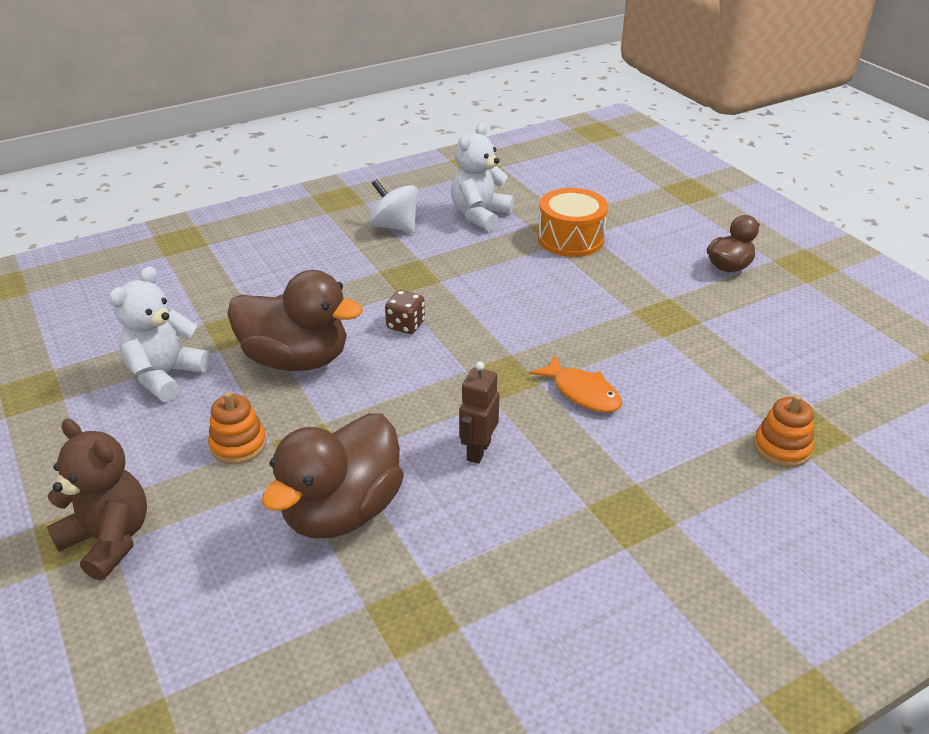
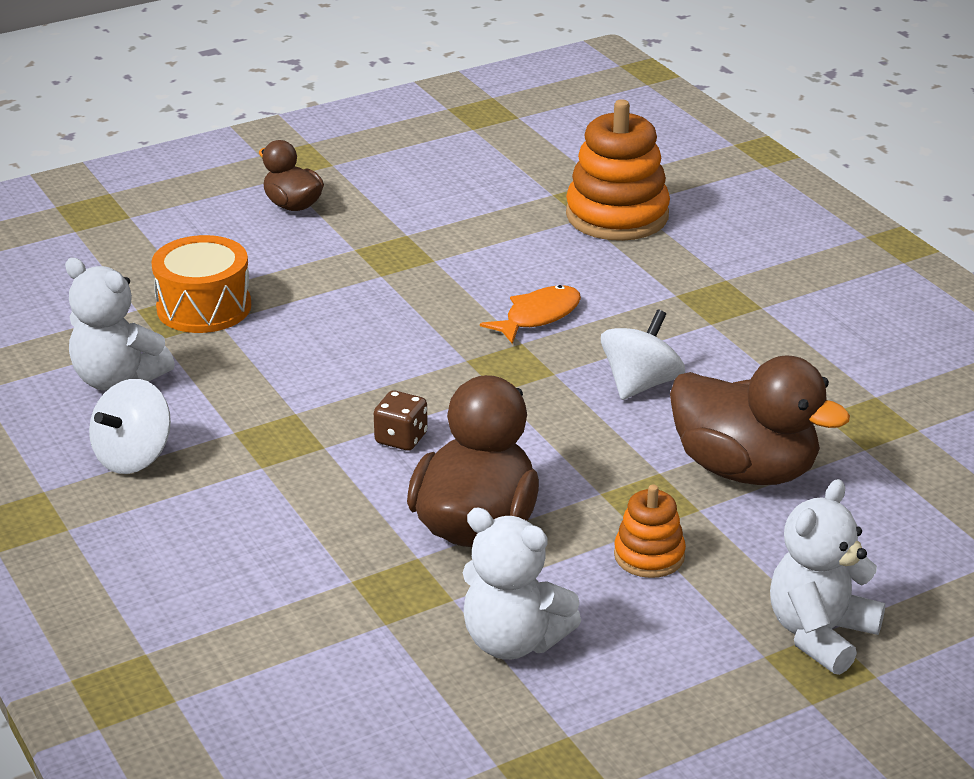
camera: 90 degrees left, 5 degrees down
brown teddy bear [47,419,147,581] -> white teddy bear [770,479,885,675]
brown robot [459,362,500,464] -> white spinning top [601,309,685,400]
orange stacking toy [754,395,814,467] -> orange stacking toy [566,99,670,241], size x1.87

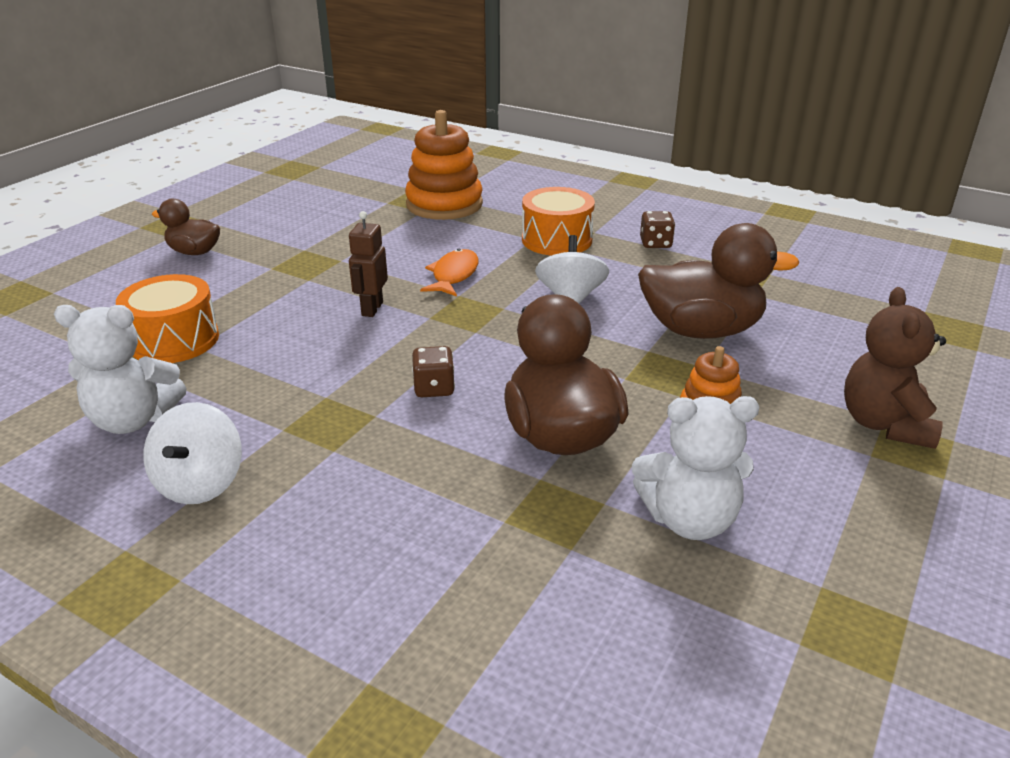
camera: 30 degrees left, 0 degrees up
white teddy bear [770,479,885,675] -> brown teddy bear [844,287,946,449]
none -> brown robot [349,211,388,317]
none -> orange drum [522,187,595,256]
none -> brown dice [640,211,675,248]

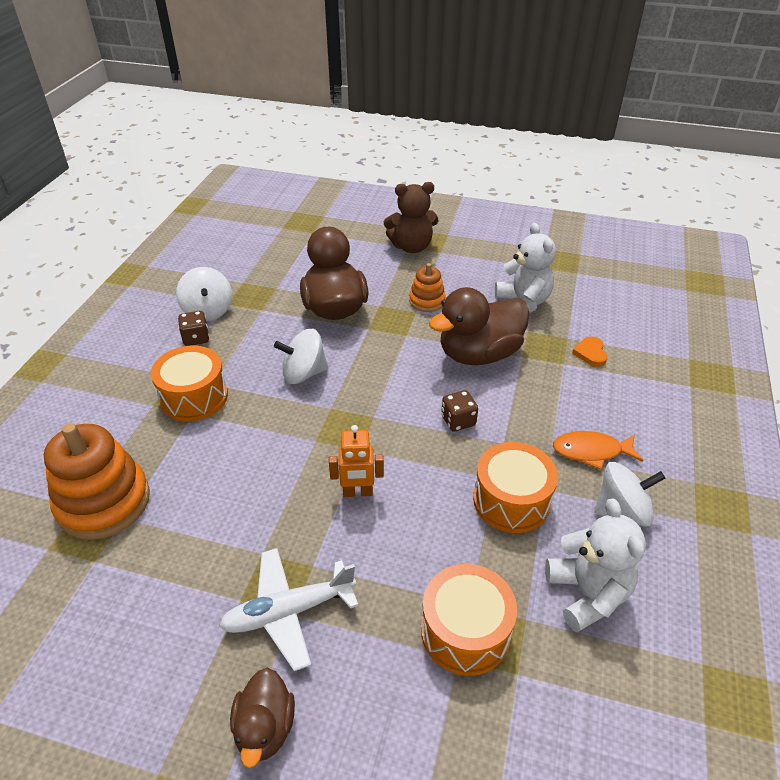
camera: 105 degrees left, 10 degrees up
brown robot [349,211,388,317] -> orange robot [329,425,384,497]
orange fish [420,249,479,297] -> orange fish moved to [553,431,644,470]
none -> white spinning top [176,267,232,321]
none -> white plane [219,548,359,671]
none -> orange drum [473,442,558,533]
none -> orange heart [572,336,607,367]

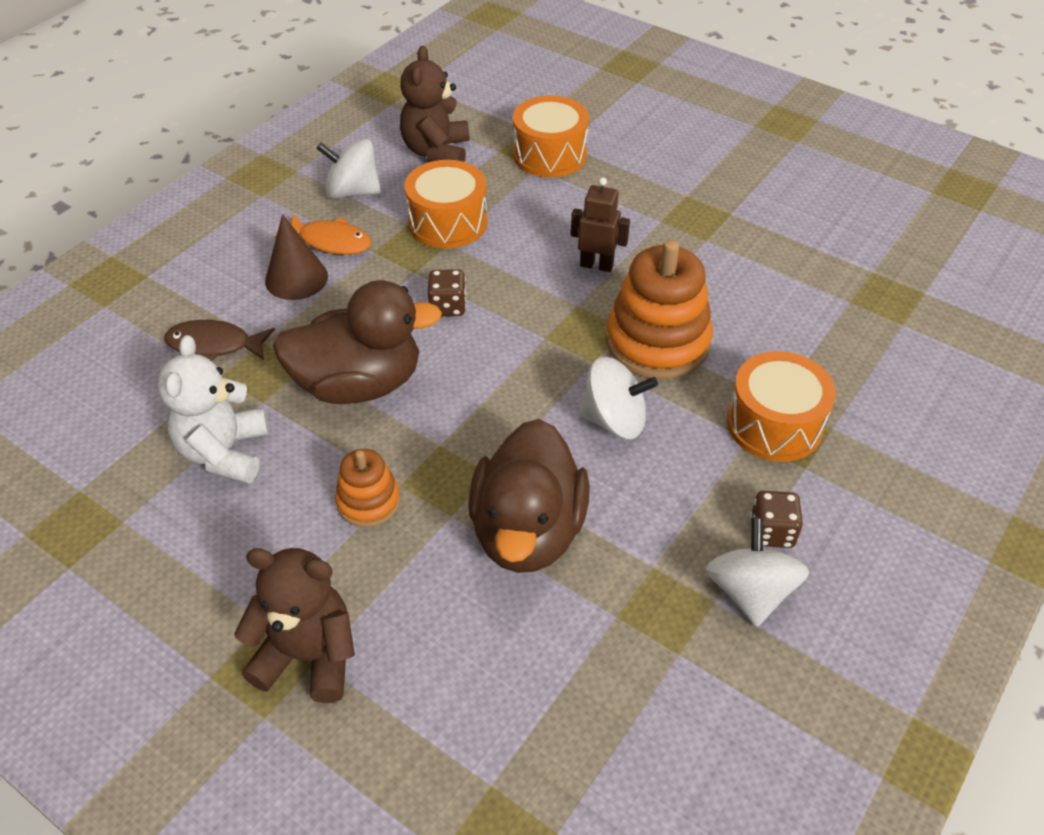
camera: 160 degrees left, 5 degrees up
orange stacking toy [44,423,150,540] -> orange stacking toy moved to [606,239,713,379]
white plane [219,548,359,671] -> none
brown duck [230,668,295,768] -> none
orange robot [329,425,384,497] -> brown robot [571,177,630,272]
white teddy bear [545,499,646,632] -> brown teddy bear [400,46,469,162]
orange heart [572,336,607,367] -> brown fish [164,320,275,361]
none -> brown cone [265,214,328,300]

